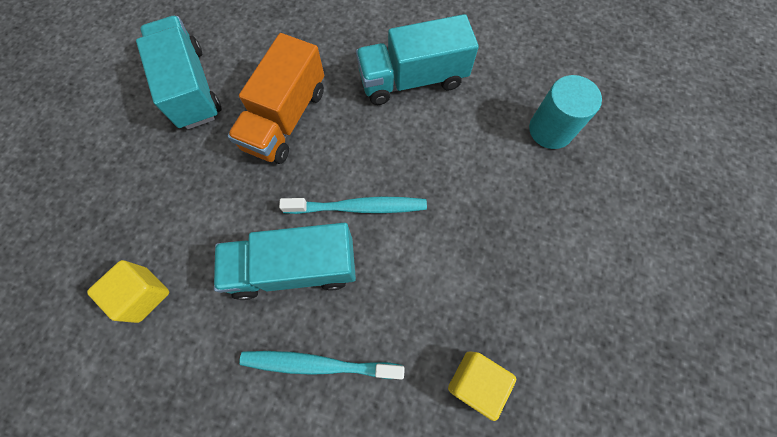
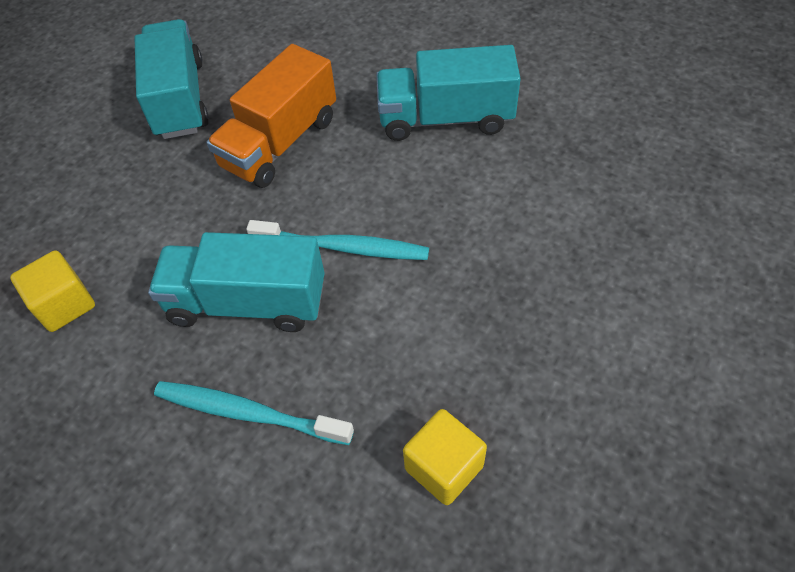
camera: 15 degrees right, 15 degrees down
turquoise cylinder [529,75,602,149] -> none

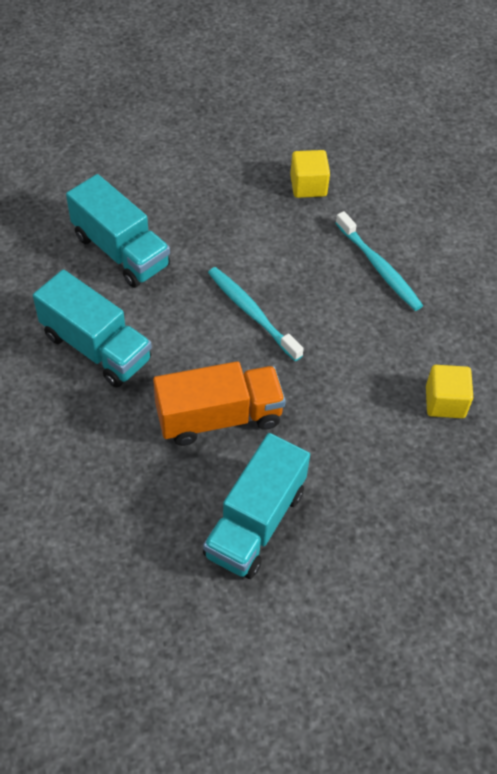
camera: 145 degrees left, 0 degrees up
turquoise truck [148,232,325,332] -> turquoise truck moved to [66,174,170,288]

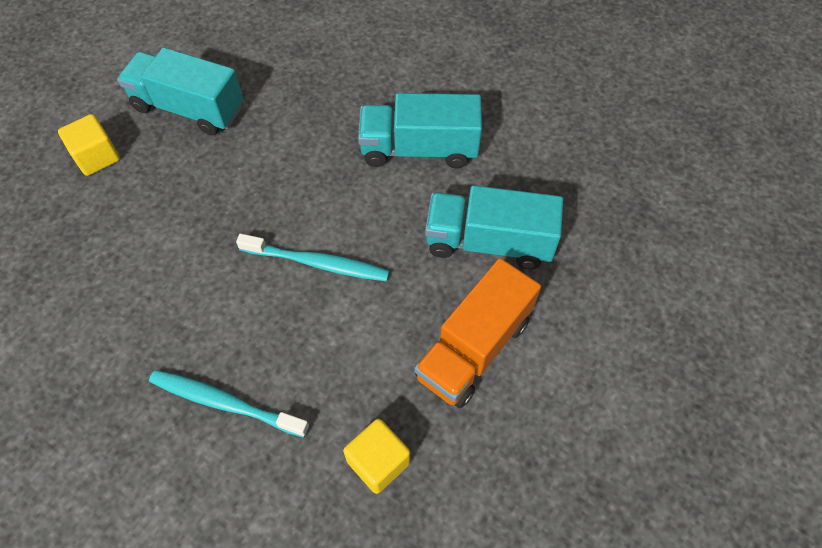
camera: 145 degrees right, 5 degrees up
orange truck [153,361,286,446] -> orange truck moved to [415,258,541,408]
turquoise truck [203,433,310,579] -> turquoise truck turned 60 degrees counterclockwise [117,47,243,135]
yellow cube [426,365,473,418] -> yellow cube moved to [58,114,120,176]

